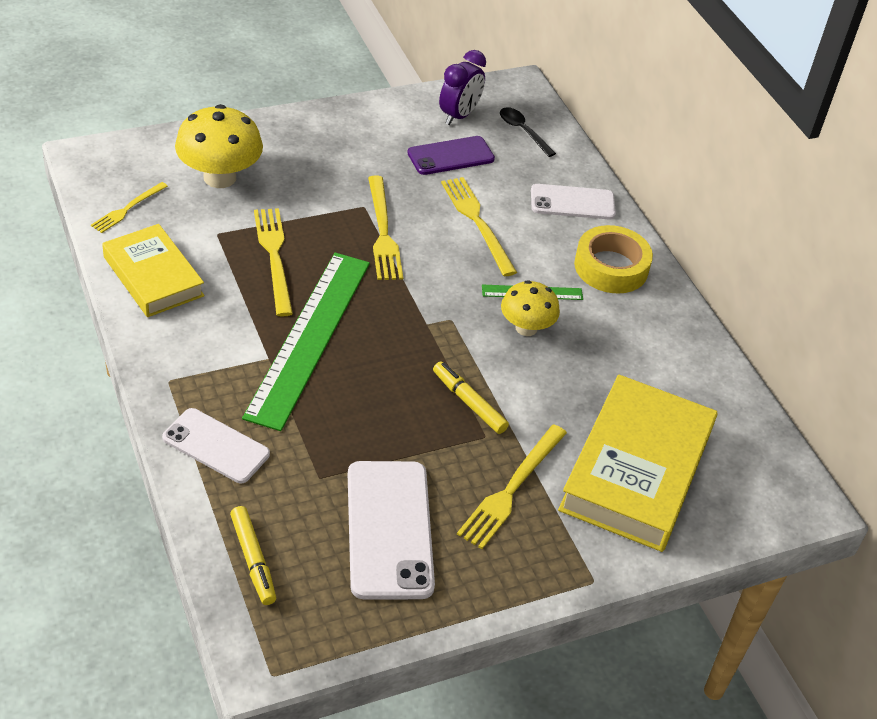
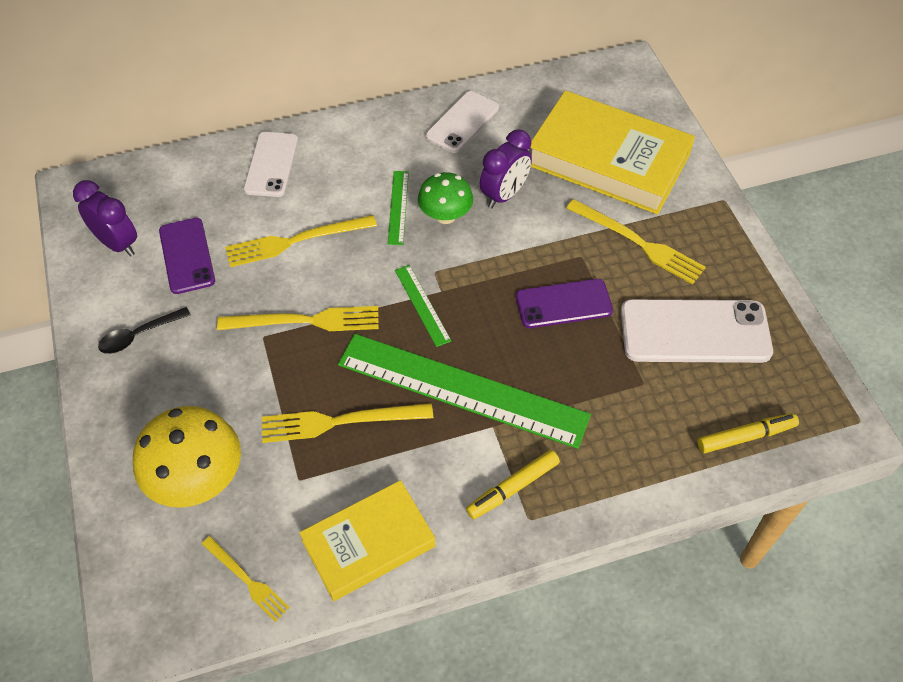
camera: 80 degrees left, 10 degrees up
white phone [162,408,270,483] -> white phone moved to [426,91,499,153]
yellow marker [433,362,509,434] -> yellow marker moved to [466,450,560,519]
black spoon [500,107,556,157] -> black spoon moved to [98,307,191,354]
yellow mushroom [501,280,560,336] -> green mushroom [418,172,473,224]
yellow tape [574,225,653,294] -> none
none -> green ruler [395,265,451,347]
none -> purple clock [480,129,532,208]
none -> purple phone [516,279,613,328]

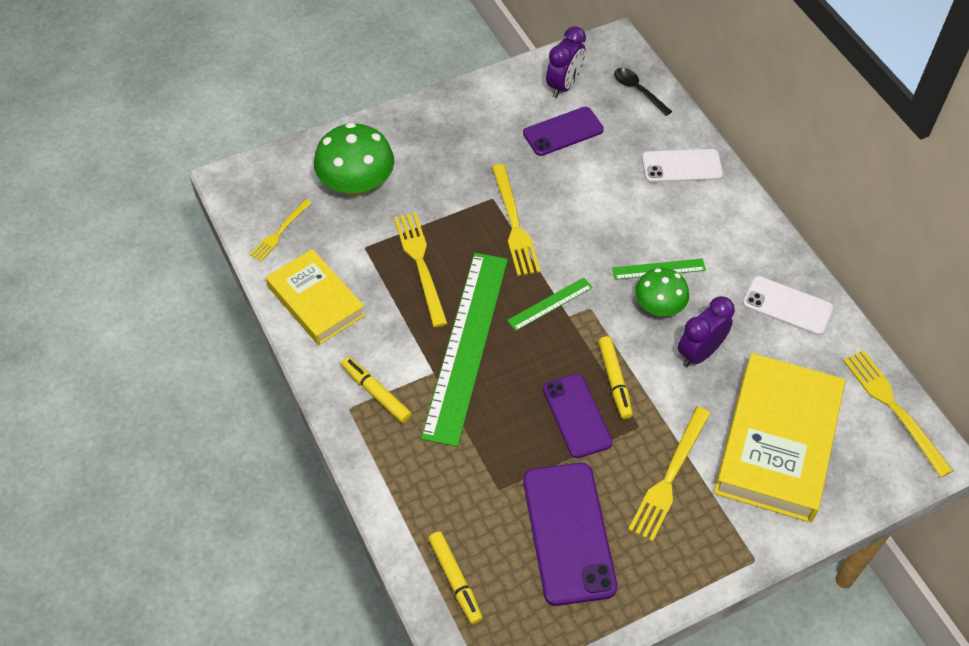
camera: 80 degrees right, 0 degrees up
black spoon [98,307,191,354] -> black spoon moved to [614,68,672,116]
yellow mushroom [133,406,241,508] -> green mushroom [314,123,394,198]
yellow fork [225,215,377,267] -> yellow fork moved to [843,350,953,477]
purple clock [480,129,532,208] -> purple clock turned 105 degrees clockwise [678,296,735,367]
white phone [621,299,773,363] -> purple phone [523,463,617,606]
none -> yellow marker [598,336,633,419]

